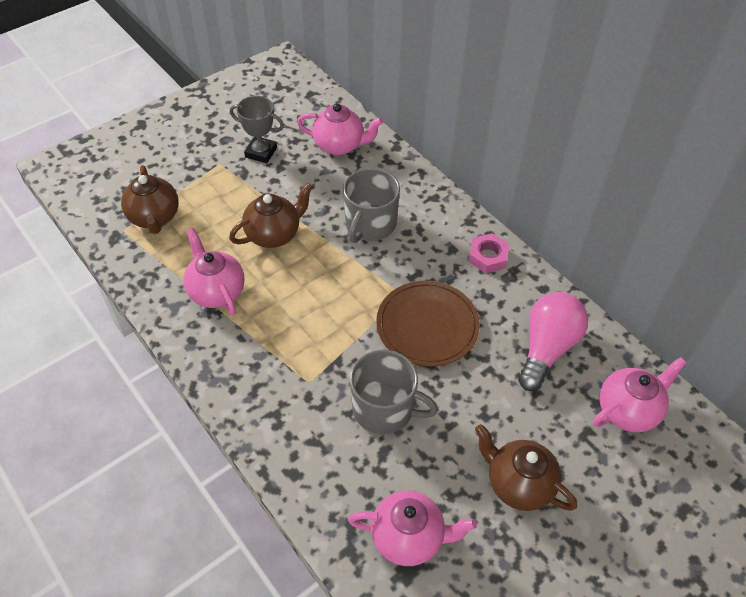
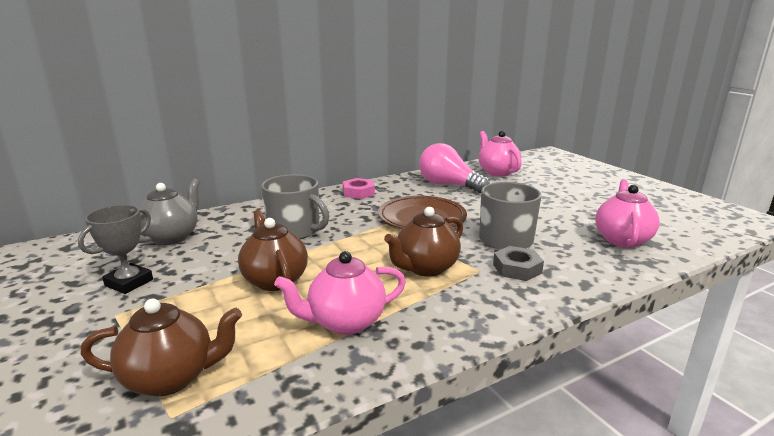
camera: 80 degrees left, 30 degrees down
pink teapot [297,103,383,155] -> grey teapot [138,179,200,245]
brown teapot [475,424,577,511] -> brown teapot moved to [384,207,463,277]
none -> grey nut [493,246,544,281]

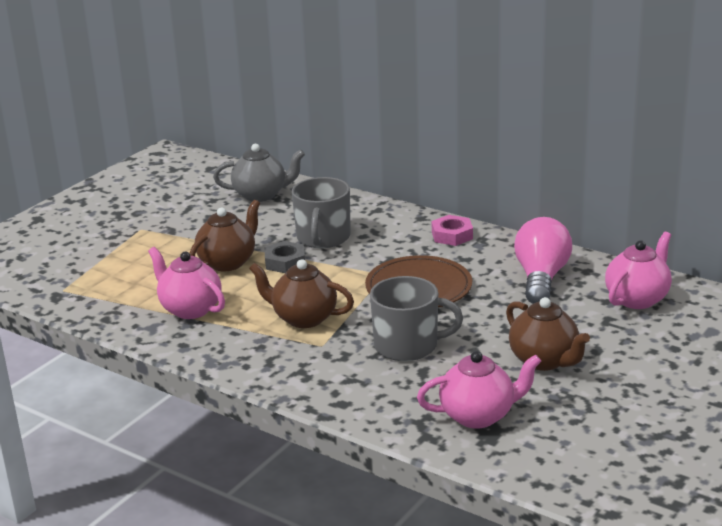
camera: 65 degrees right, 5 degrees up
grey trophy [78,205,153,294] -> none
brown teapot [80,299,242,396] -> brown teapot moved to [506,297,590,371]
grey nut [493,246,544,281] -> grey nut moved to [265,241,305,273]

